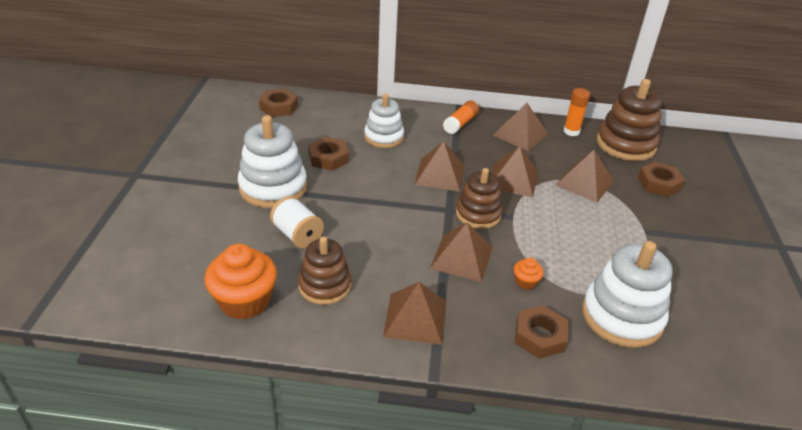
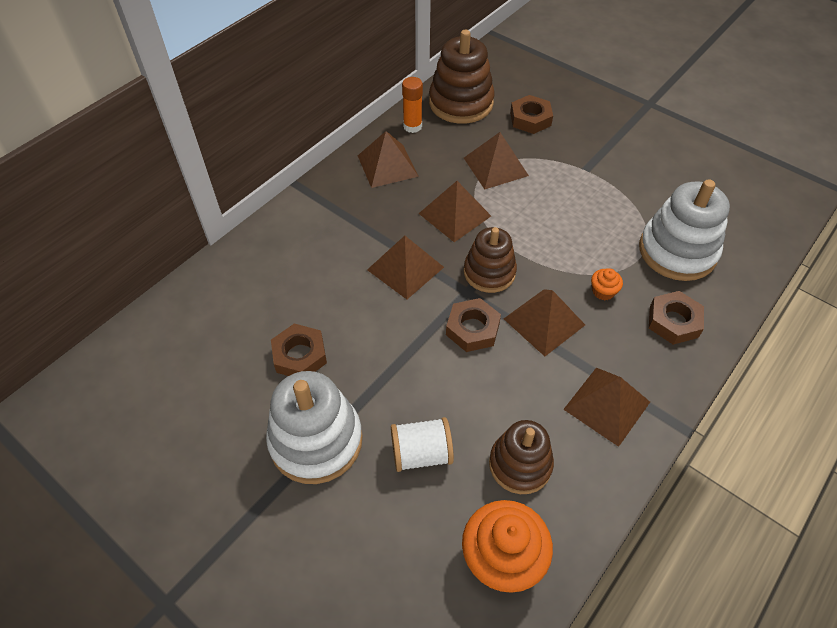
camera: 55 degrees left, 15 degrees up
brown nut [259,89,298,117] -> brown nut moved to [446,298,501,352]
white stacking toy [364,94,404,148] -> none
orange glue stick [443,100,479,134] -> none

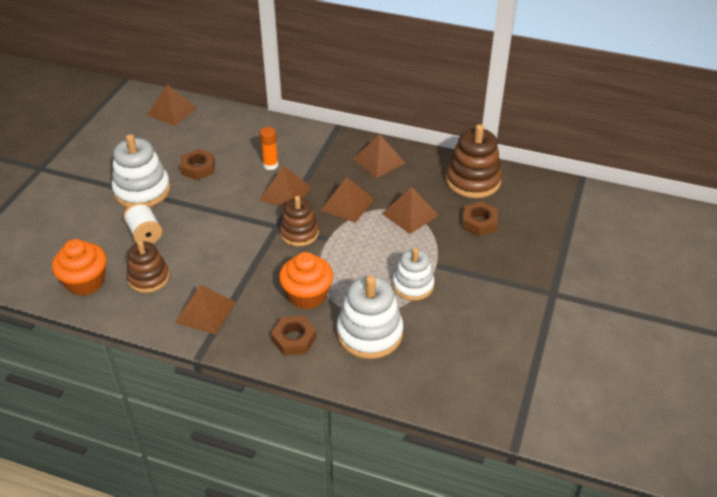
camera: 70 degrees right, 10 degrees down
orange glue stick [402,77,423,133] -> orange glue stick moved to [260,127,278,170]
brown nut [446,298,501,352] -> none
brown pyramid [504,289,585,356] -> brown pyramid moved to [147,85,197,126]
orange cupcake [591,268,623,300] -> orange cupcake [279,252,333,309], size x2.18
none -> white stacking toy [393,248,435,301]

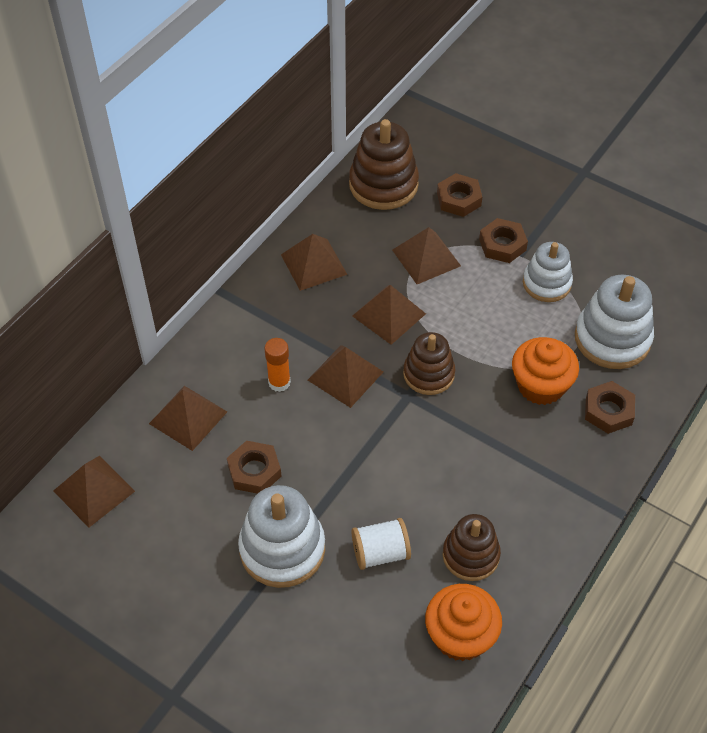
camera: 75 degrees left, 10 degrees up
brown pyramid [175,285,236,335] -> brown pyramid moved to [149,386,227,451]
none -> brown nut [479,218,528,263]

